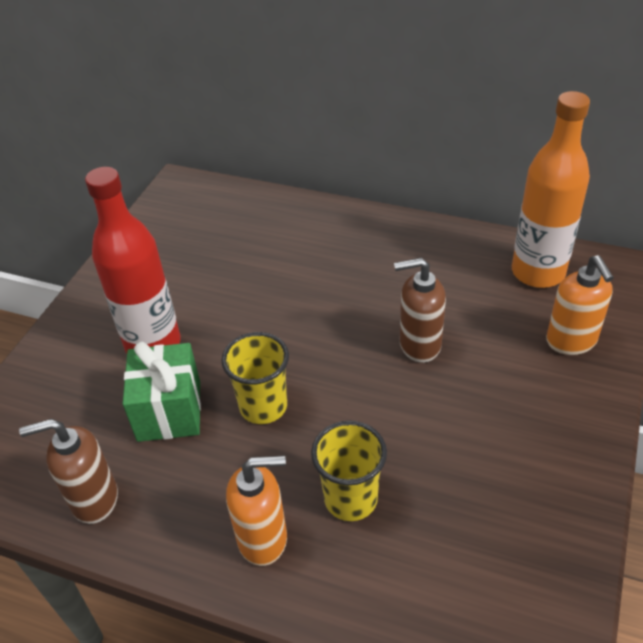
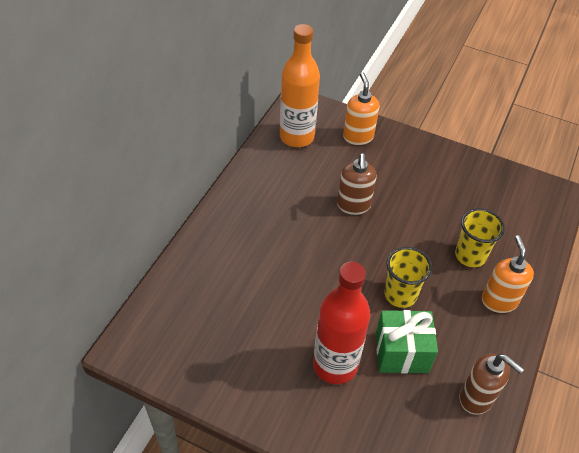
camera: 90 degrees left, 5 degrees up
brown soap dispenser [19,419,118,524] -> brown soap dispenser turned 45 degrees counterclockwise [459,354,524,415]
orange soap dispenser [546,255,614,355] -> orange soap dispenser turned 90 degrees counterclockwise [343,72,379,145]

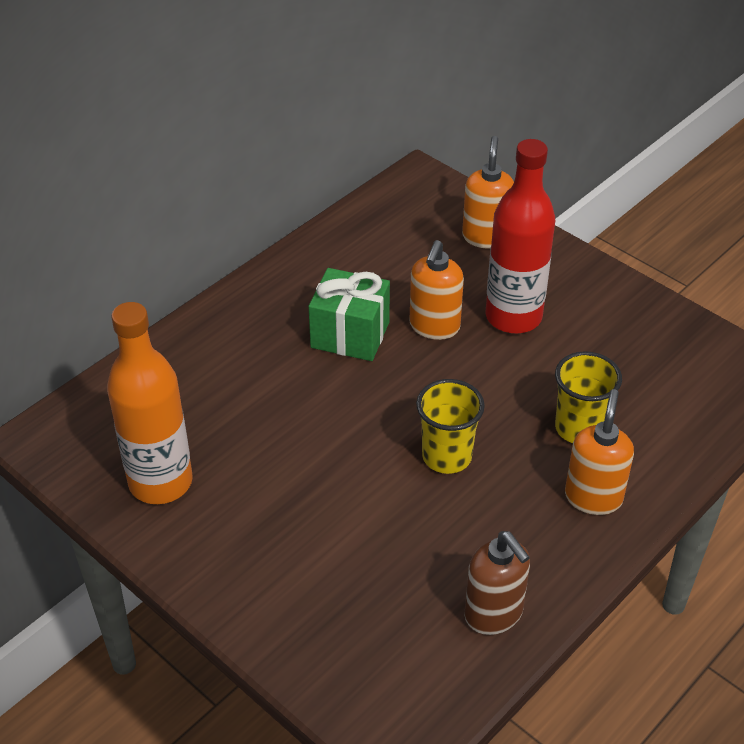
camera: 20 degrees right, 5 degrees down
orange bottle [280,24,320,147] -> orange bottle moved to [107,302,193,504]
red bottle [313,262,370,384] -> red bottle moved to [485,139,555,333]
brown soap dispenser [337,153,377,215] -> orange soap dispenser [410,240,464,340]
green gift [376,310,438,373] -> green gift moved to [309,268,390,361]

